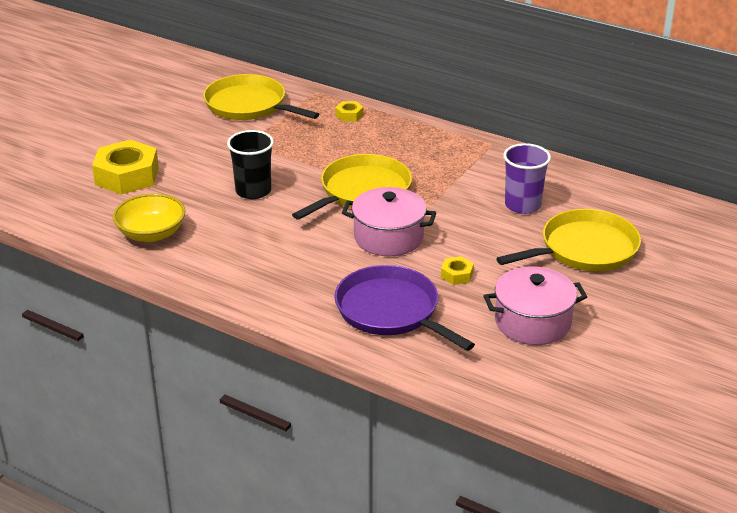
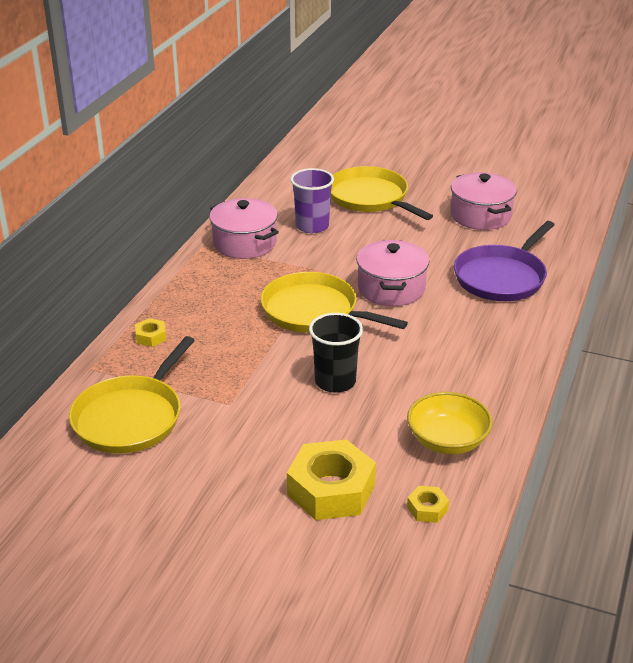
camera: 100 degrees left, 0 degrees up
yellow nut [441,256,474,285] -> yellow nut moved to [407,486,449,523]
none -> pink pot [209,198,279,259]

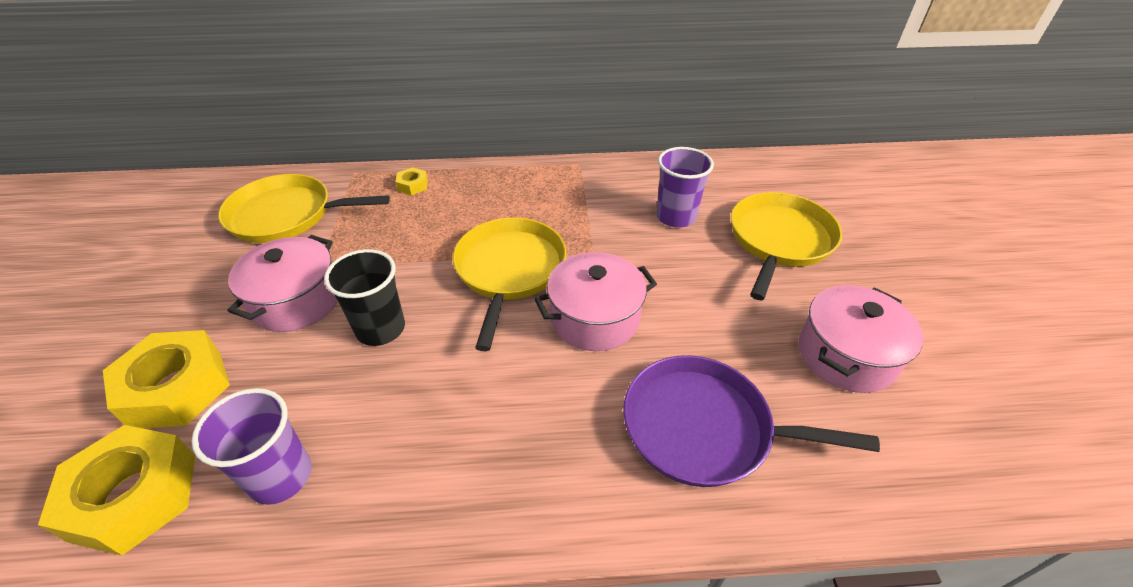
camera: 65 degrees right, 10 degrees up
pink pot [209,198,279,259] -> pink pot moved to [228,235,338,332]
yellow bowl [407,392,493,454] -> purple cup [192,388,312,505]
yellow nut [407,486,449,523] -> yellow nut [38,425,195,555], size x2.21

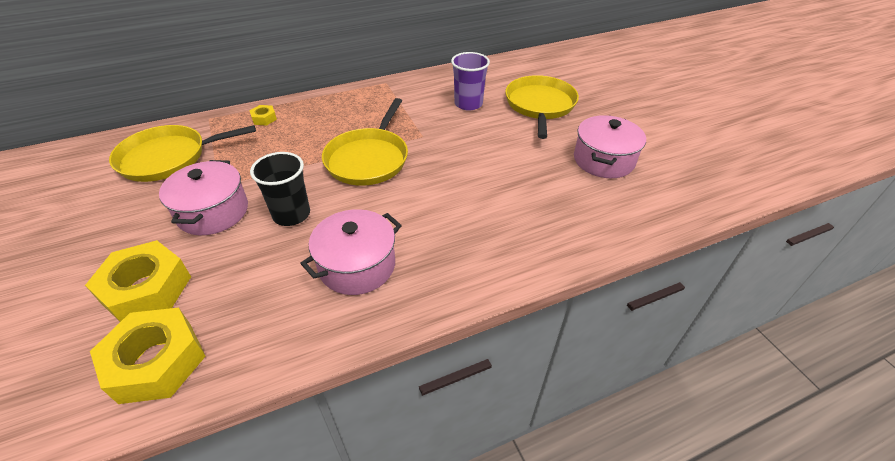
camera: 20 degrees left, 0 degrees up
purple cup [192,388,312,505] -> none
yellow pan [453,218,566,351] -> yellow pan turned 150 degrees counterclockwise [322,98,408,186]
pink pot [534,252,657,351] -> pink pot moved to [300,209,402,295]
purple pan [623,355,880,487] -> none

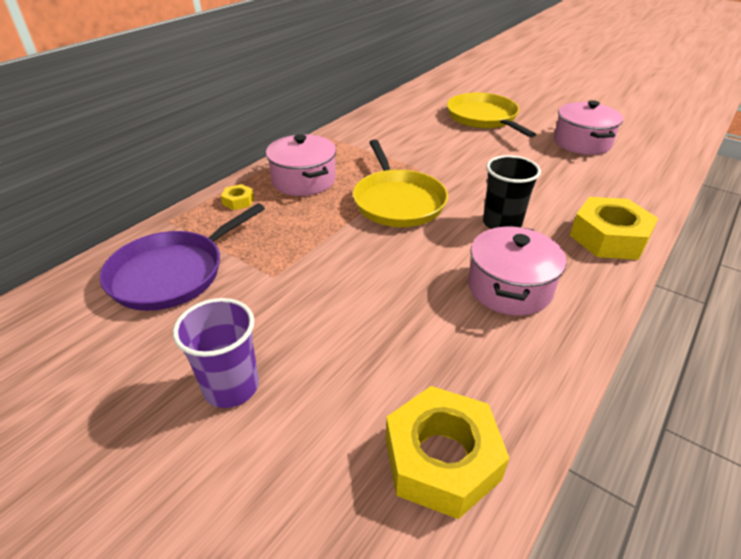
camera: 30 degrees left, 5 degrees down
yellow nut [85,240,191,322] -> yellow nut moved to [570,197,658,260]
yellow pan [109,125,256,182] -> purple pan [100,203,265,311]
pink pot [159,160,248,235] -> pink pot moved to [266,134,336,196]
black cup [250,152,310,226] -> black cup moved to [483,155,541,229]
purple cup [451,52,490,110] -> purple cup moved to [173,298,259,408]

